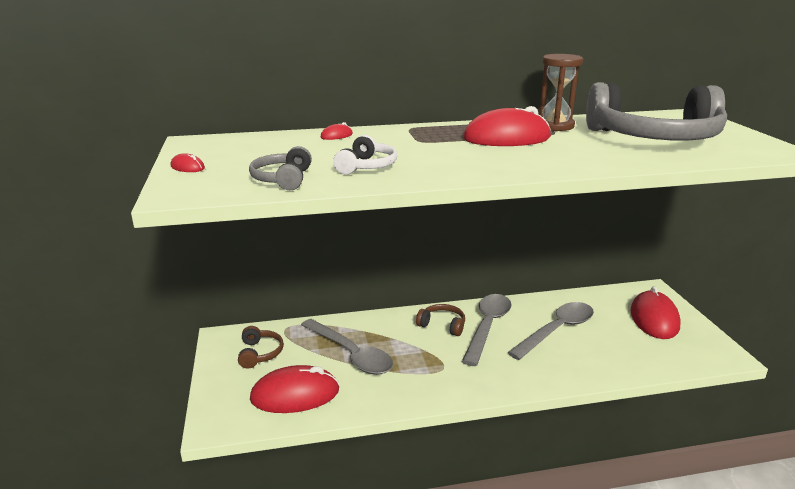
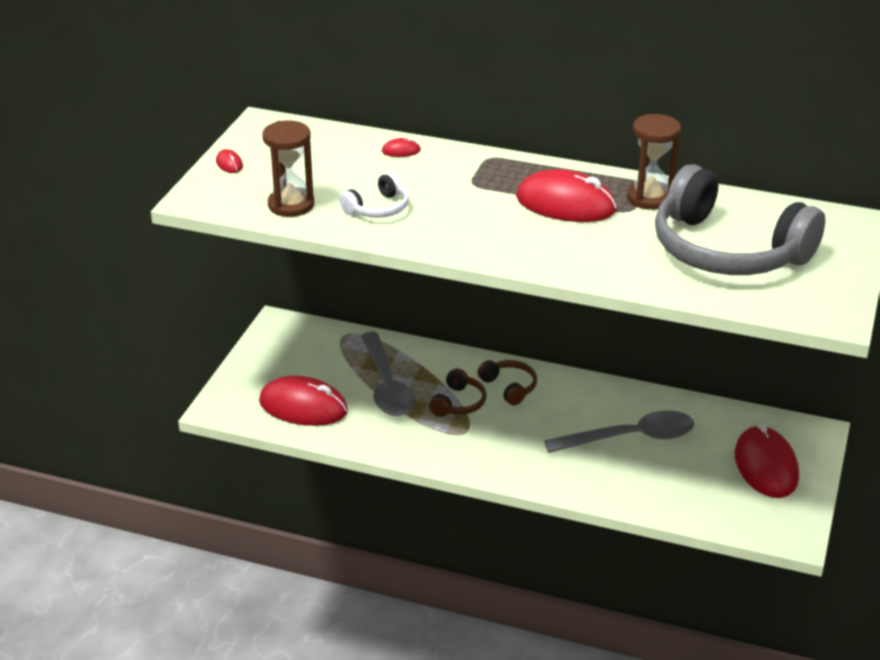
camera: 30 degrees right, 10 degrees up
brown headphones [238,326,284,369] -> brown headphones moved to [429,368,486,417]
grey headphones [249,146,312,190] -> brown hourglass [262,120,314,217]
grey spoon [462,294,511,366] -> none
red mouse [630,286,680,339] -> red mouse turned 45 degrees counterclockwise [735,422,799,498]

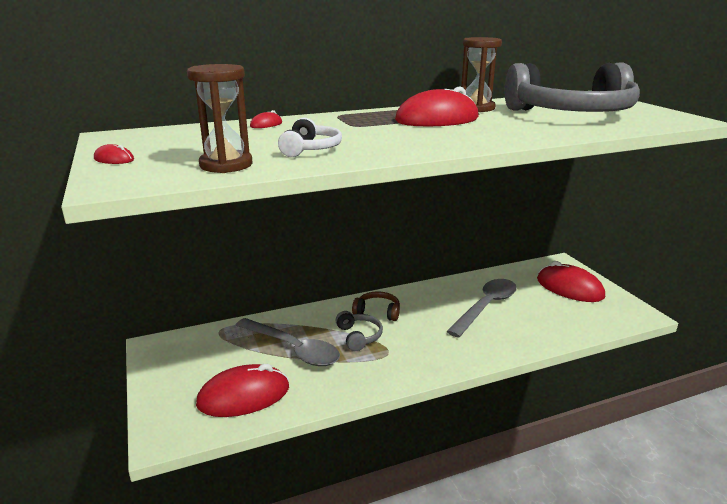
camera: 40 degrees left, 10 degrees down
brown headphones [429,368,486,417] -> grey headphones [335,311,383,351]

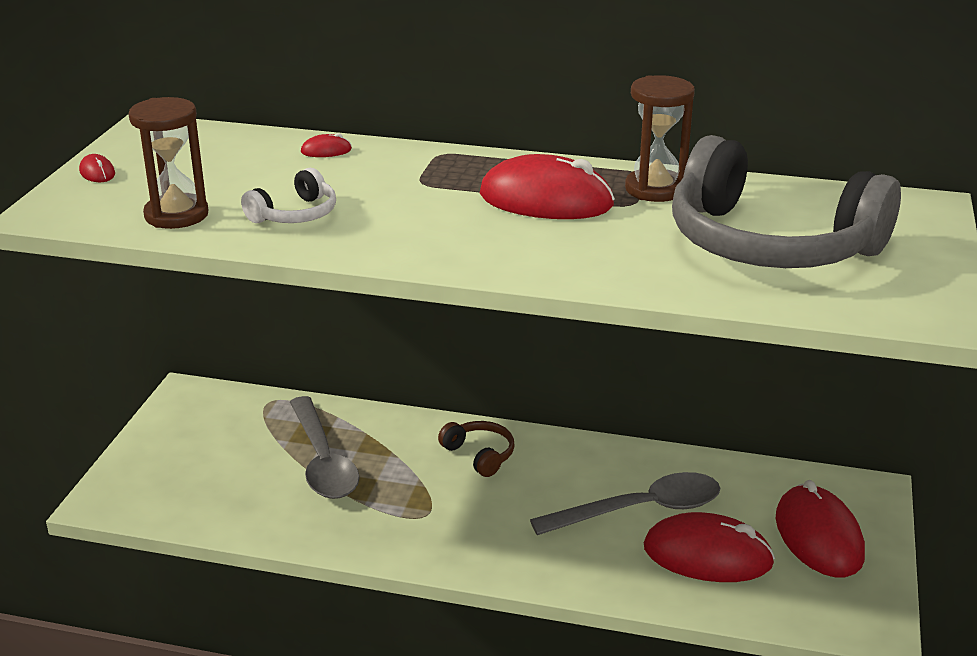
camera: 35 degrees right, 5 degrees up
red mouse [196,364,289,417] -> red mouse moved to [644,512,775,582]
grey headphones [335,311,383,351] -> none

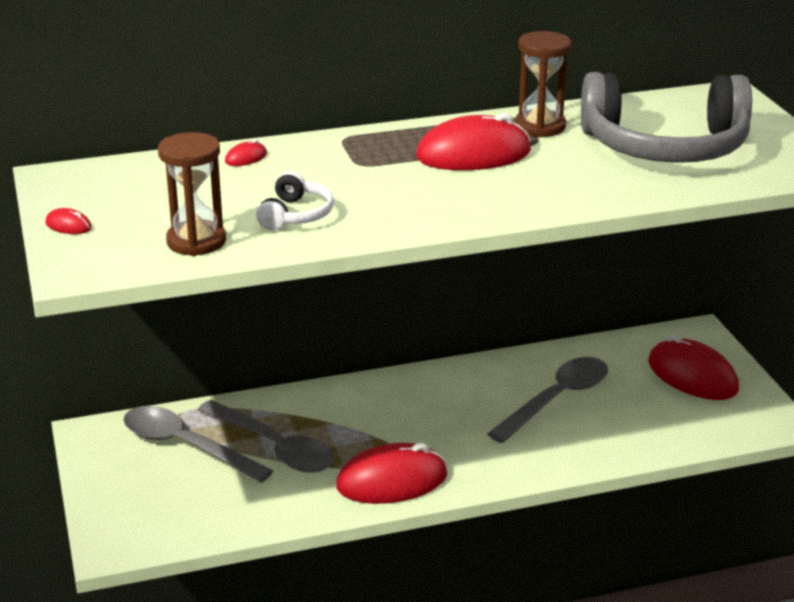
camera: 30 degrees left, 0 degrees up
brown headphones [438,421,515,477] -> none
red mouse [644,512,775,582] -> red mouse moved to [336,443,447,504]
none -> grey spoon [123,406,274,483]

